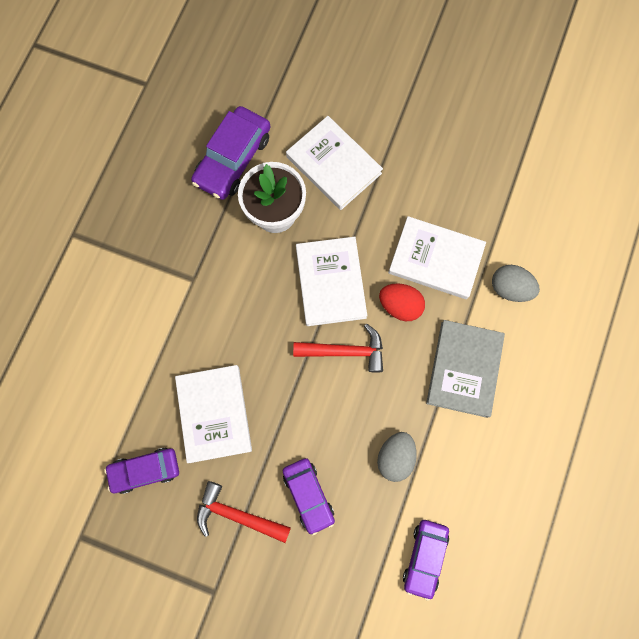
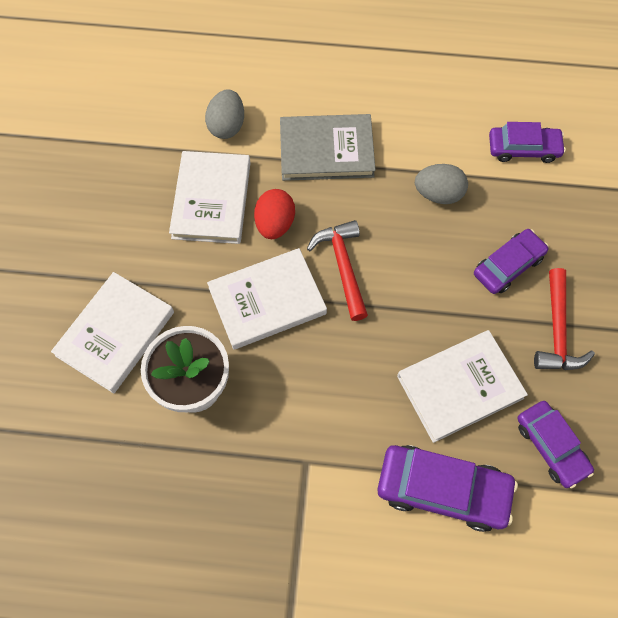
camera: 105 degrees left, 10 degrees down
purple car [191,106,271,200] -> purple car moved to [377,445,518,532]

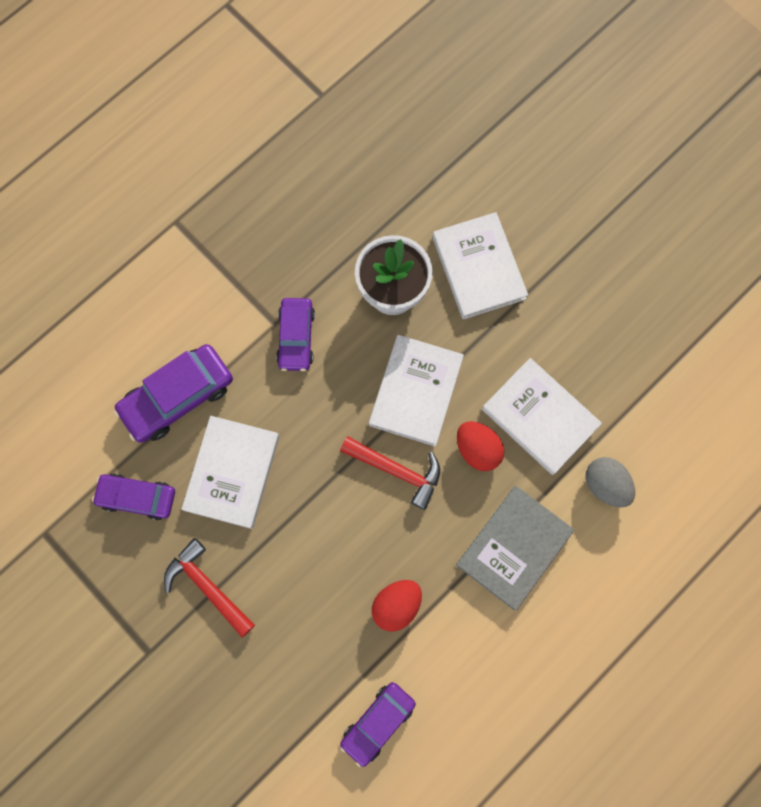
camera: 130 degrees right, 10 degrees up
grey egg [415,164,468,204] -> red egg [372,580,422,632]
purple car [474,229,548,294] -> purple car moved to [276,298,315,371]

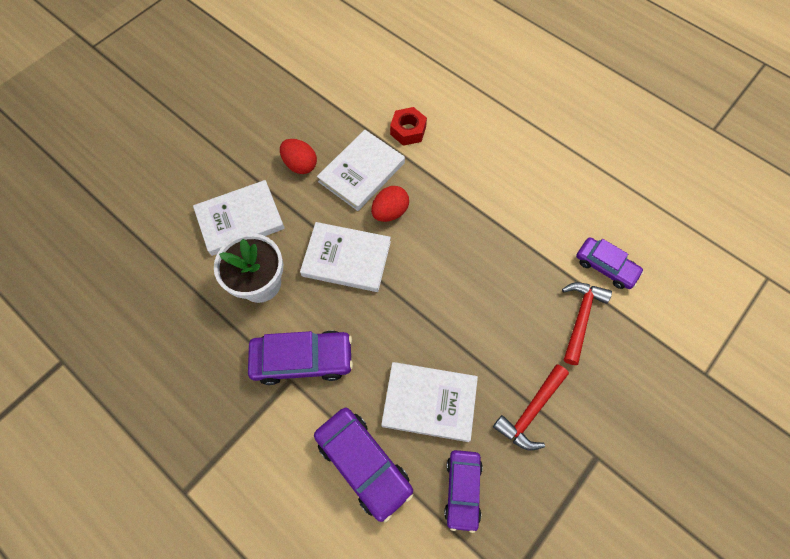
camera: 95 degrees left, 10 degrees down
purple car [276,298,315,371] -> purple car [248,330,353,385], size x1.51
red hammer [340,436,440,510] -> red hammer moved to [562,282,612,365]
red egg [372,580,422,632] -> red egg moved to [280,139,317,174]
grey book [456,486,574,610] -> none
grey egg [585,457,635,508] -> red nut [390,107,427,146]

